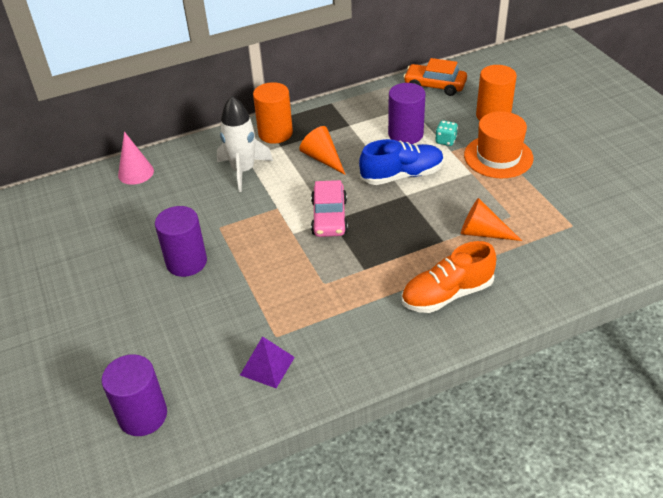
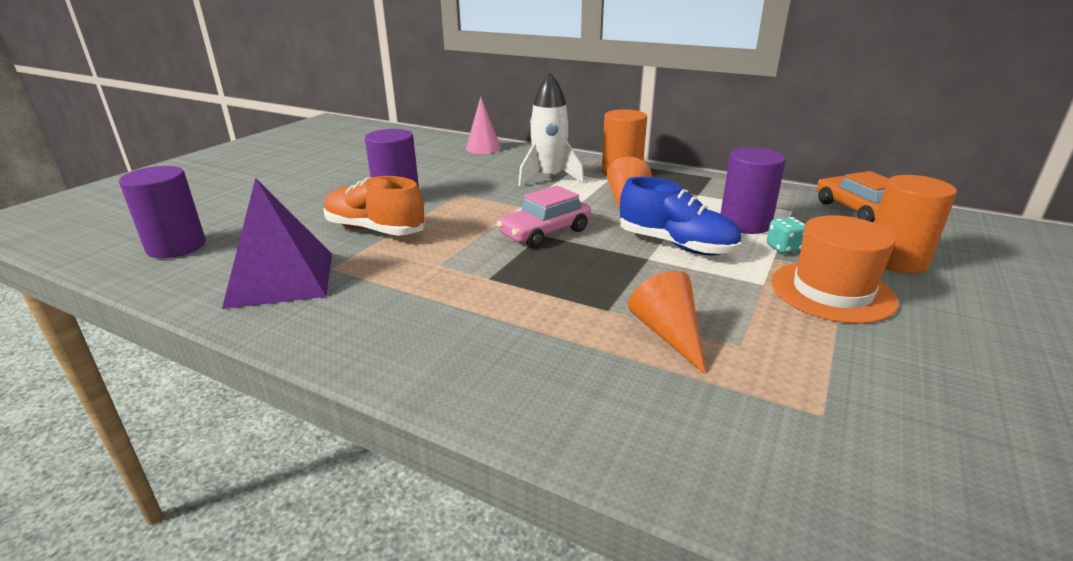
camera: 50 degrees right, 15 degrees down
purple pyramid [240,336,295,388] -> purple pyramid [222,178,332,309], size x1.77
orange shoe [401,241,496,313] -> orange shoe moved to [323,176,426,236]

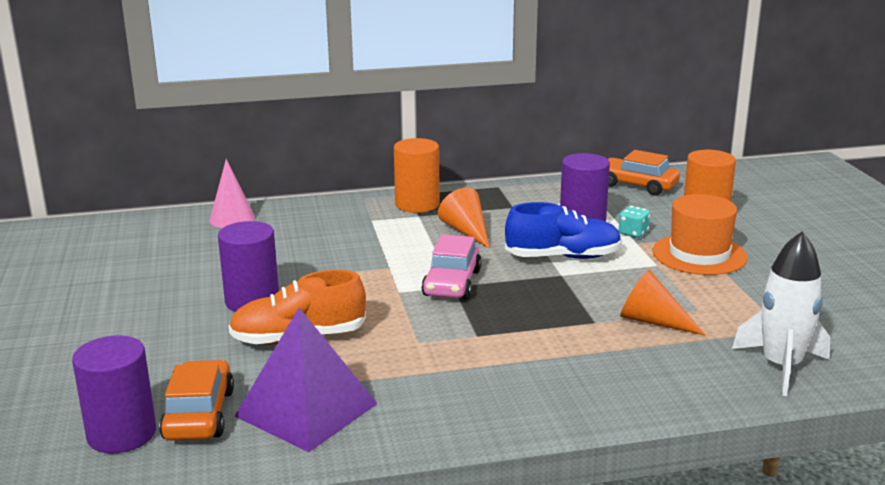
camera: 40 degrees left, 5 degrees down
white rocket [518,73,584,186] -> white rocket moved to [732,231,830,396]
none -> orange car [159,360,234,440]

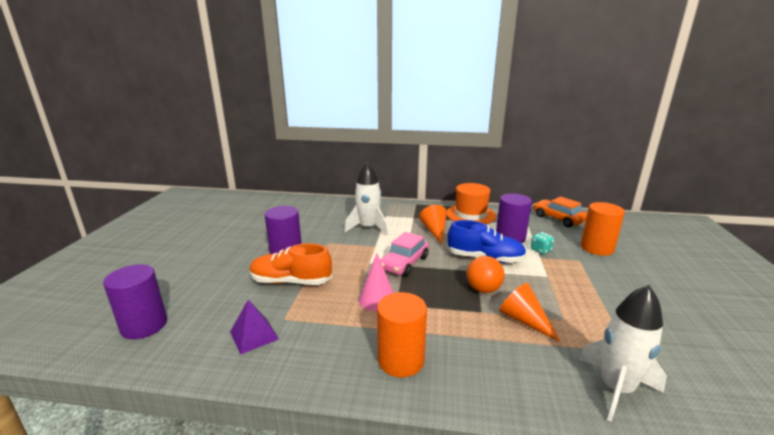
camera: 20 degrees right, 0 degrees up
orange car [159,360,234,440] -> none
pink cone [209,159,255,228] -> pink cone moved to [359,253,394,311]
purple pyramid [235,308,378,452] -> purple pyramid [230,300,279,354], size x0.57
orange cylinder [394,138,440,213] -> orange cylinder moved to [377,292,427,377]
orange hat [653,194,748,275] -> orange hat moved to [447,183,496,225]
none -> white rocket [344,162,389,236]
none -> orange ball [467,256,505,293]

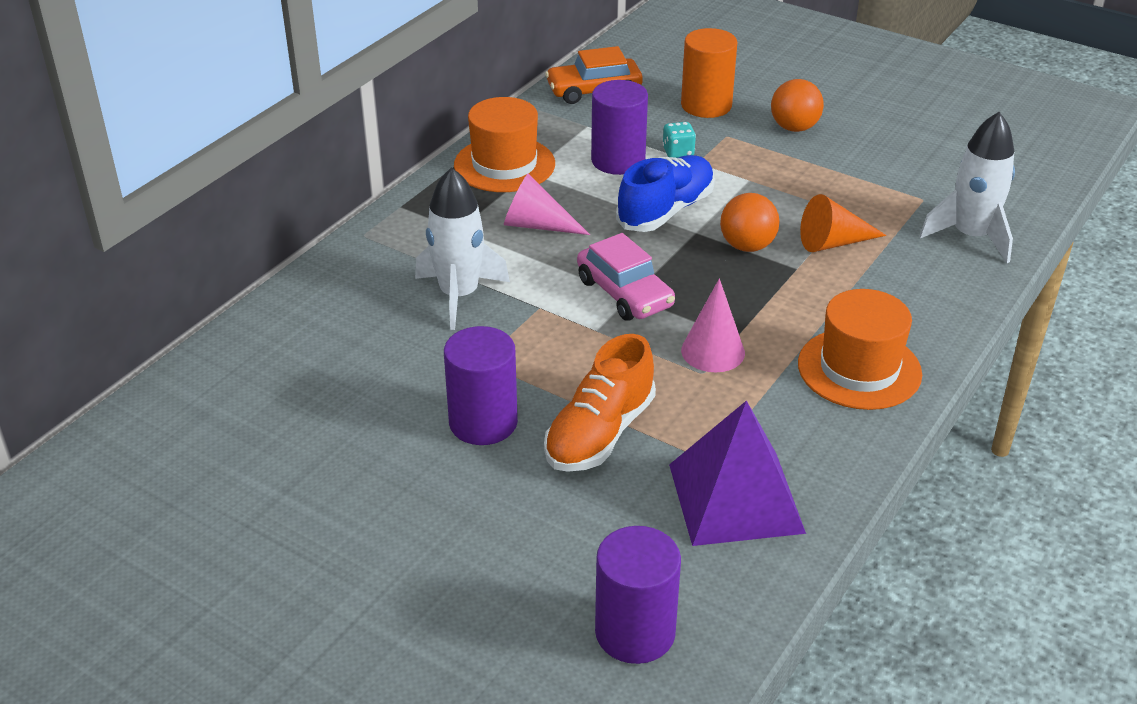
camera: 65 degrees left, 15 degrees up
purple pyramid [230,300,279,354] -> purple pyramid [669,400,806,546], size x1.77
orange cylinder [377,292,427,377] -> orange hat [798,289,922,410]
orange cone [419,205,447,244] -> pink cone [504,174,590,235]
none -> orange ball [771,79,824,132]

